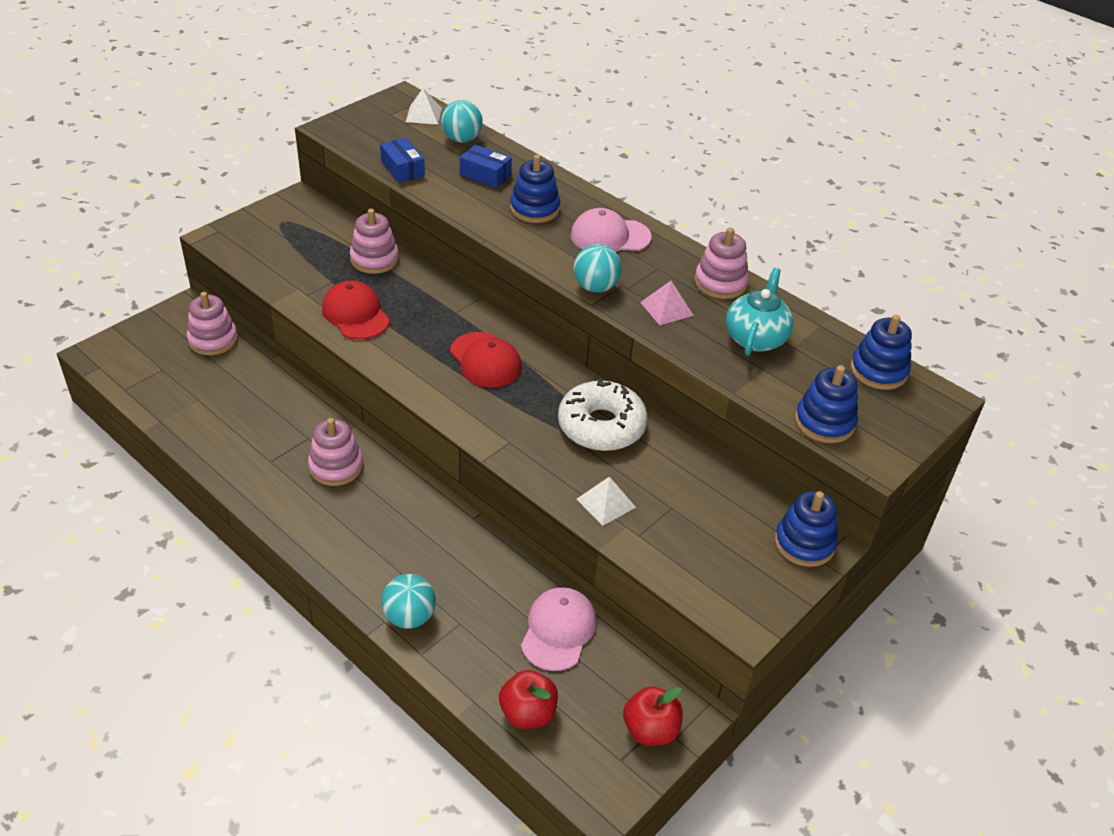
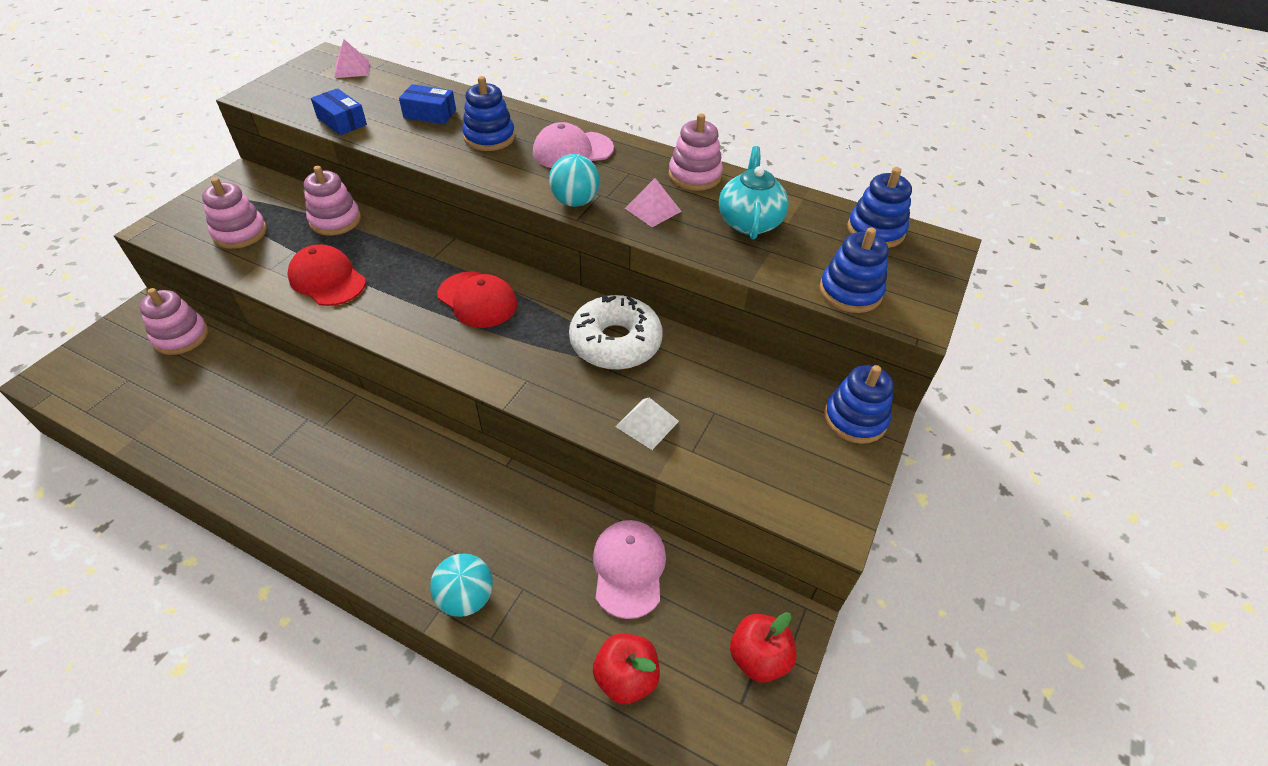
camera: 15 degrees left, 5 degrees up
pink stacking toy [308,418,363,486] -> pink stacking toy moved to [202,178,267,249]
white pyramid [406,88,442,124] -> pink pyramid [334,40,369,78]
turquoise ball [441,100,483,143] -> none

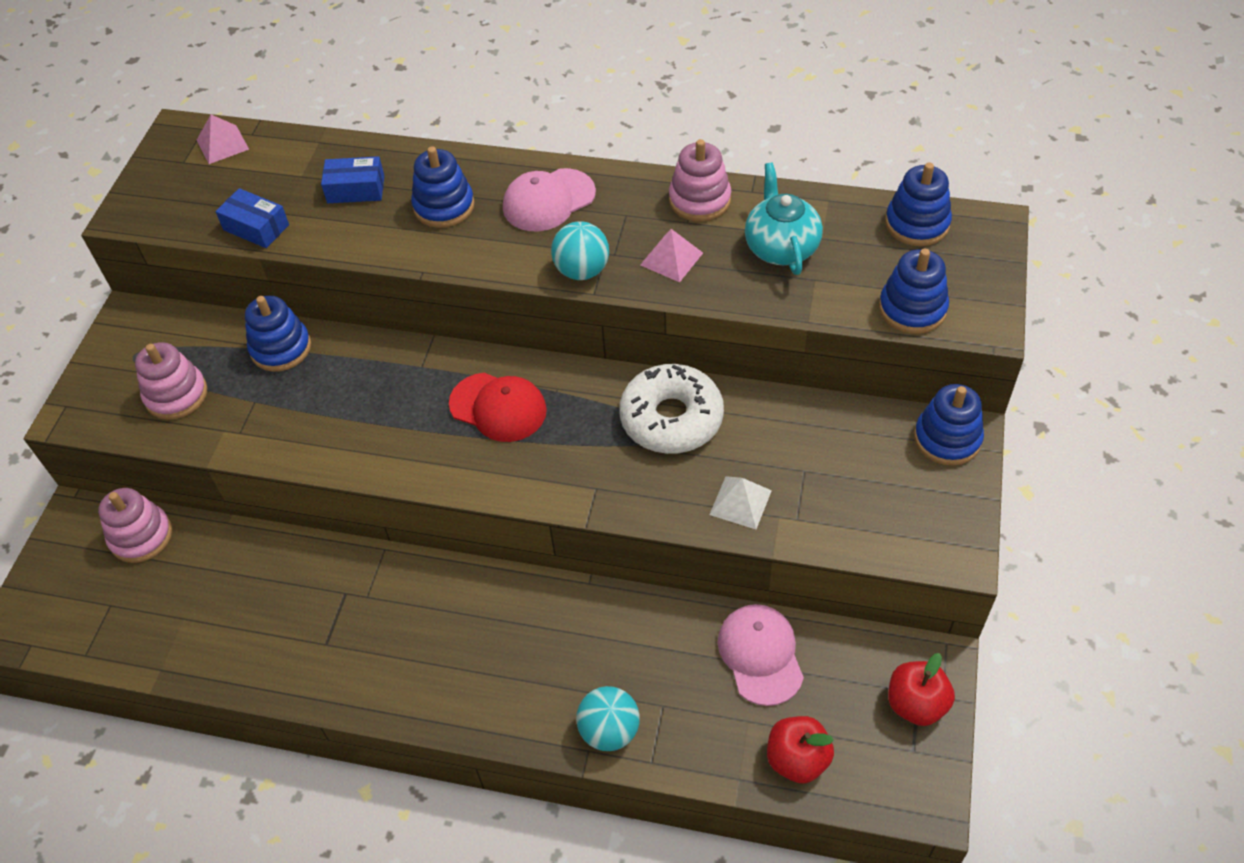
camera: 10 degrees left, 5 degrees up
red cap [287,244,366,306] -> none
pink stacking toy [304,166,361,235] -> blue stacking toy [245,296,311,372]

